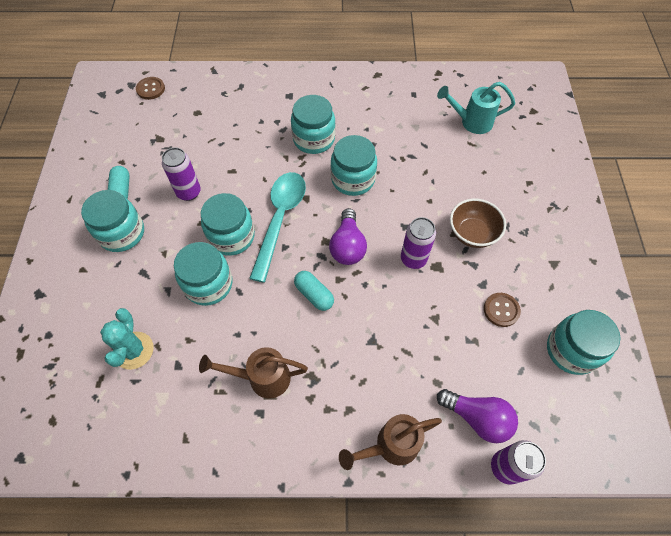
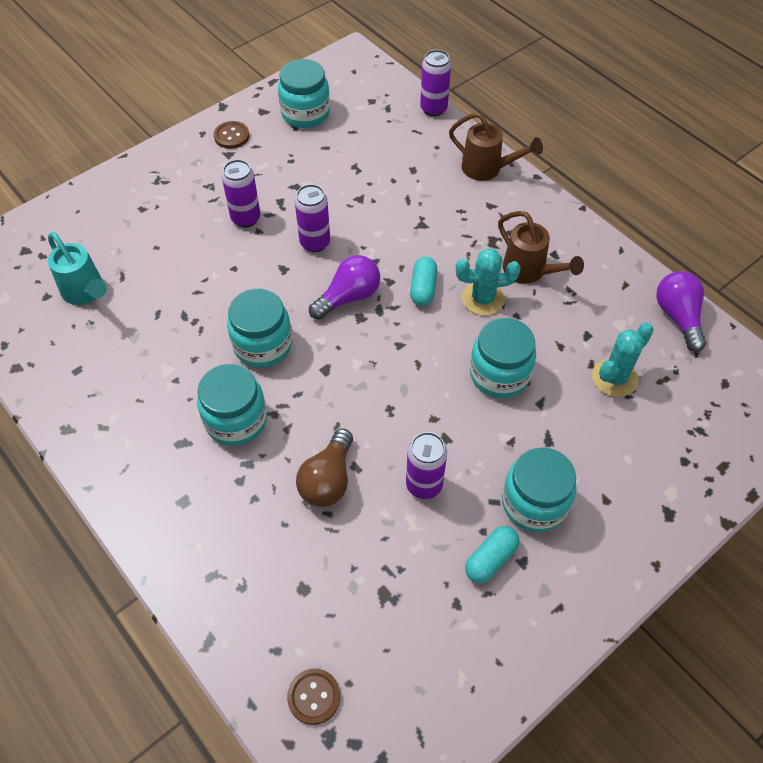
camera: 130 degrees left, 5 degrees down
turquoise jar [201,193,255,256] -> none
turquoise spoon [249,172,306,283] -> none
purple light bulb [437,389,518,443] -> purple light bulb moved to [656,271,706,352]
brown bowl [450,198,506,248] -> purple can [222,159,261,227]
brown button [484,293,521,327] -> brown button moved to [214,121,249,149]
none -> brown light bulb [296,428,353,507]
none -> turquoise cactus [456,248,521,316]

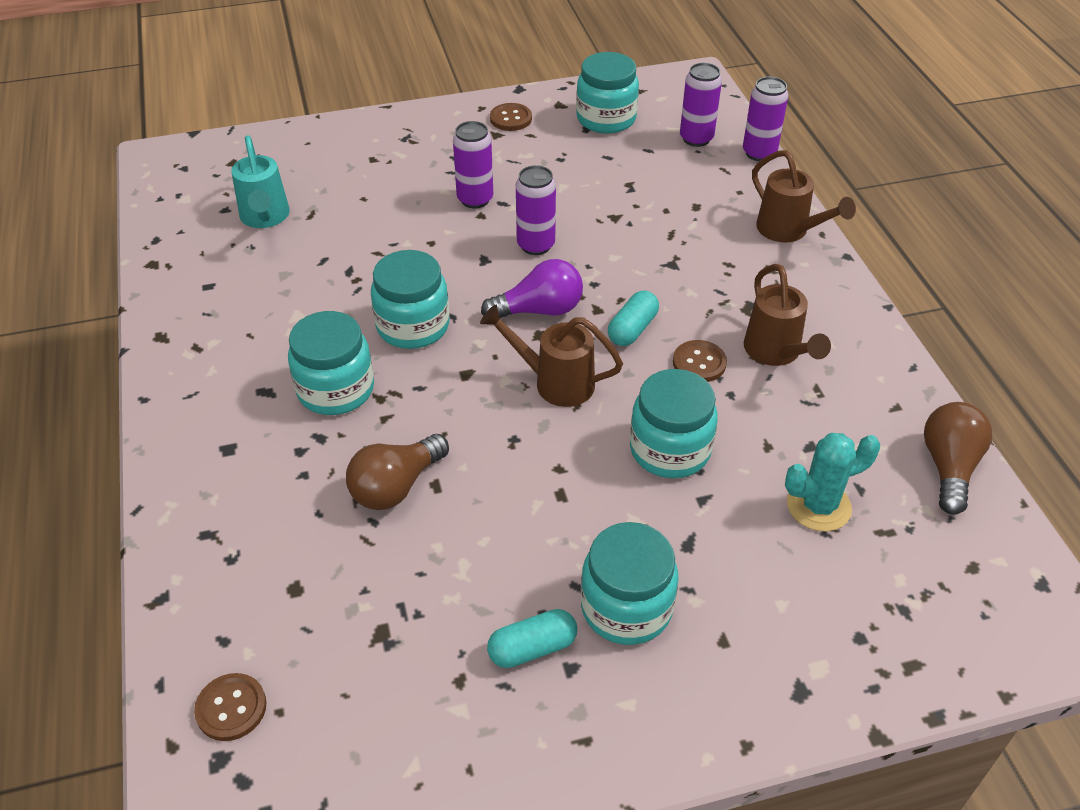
camera: 25 degrees right, 10 degrees down
purple can [406,432,447,499] -> purple can moved to [680,63,722,147]
turquoise cactus [456,248,521,316] -> brown button [673,340,727,382]
purple light bulb [656,271,706,352] -> brown light bulb [924,402,992,515]
none -> brown watering can [480,305,623,407]

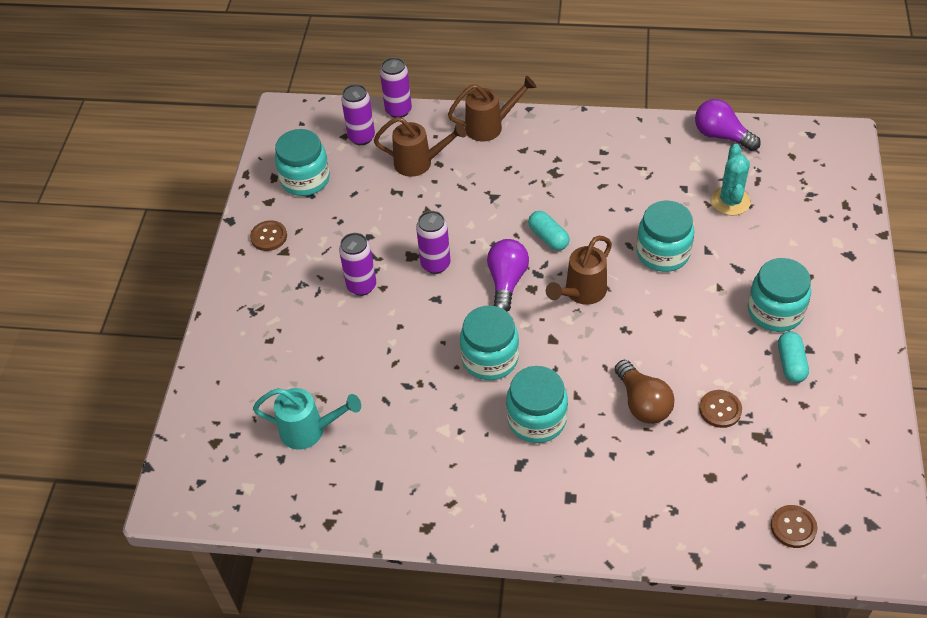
camera: 65 degrees left, 5 degrees up
brown button [673,340,727,382] -> brown button moved to [699,390,742,428]
brown watering can [744,264,831,366] -> brown watering can moved to [374,117,466,177]
brown light bulb [924,402,992,515] -> purple light bulb [695,99,761,151]

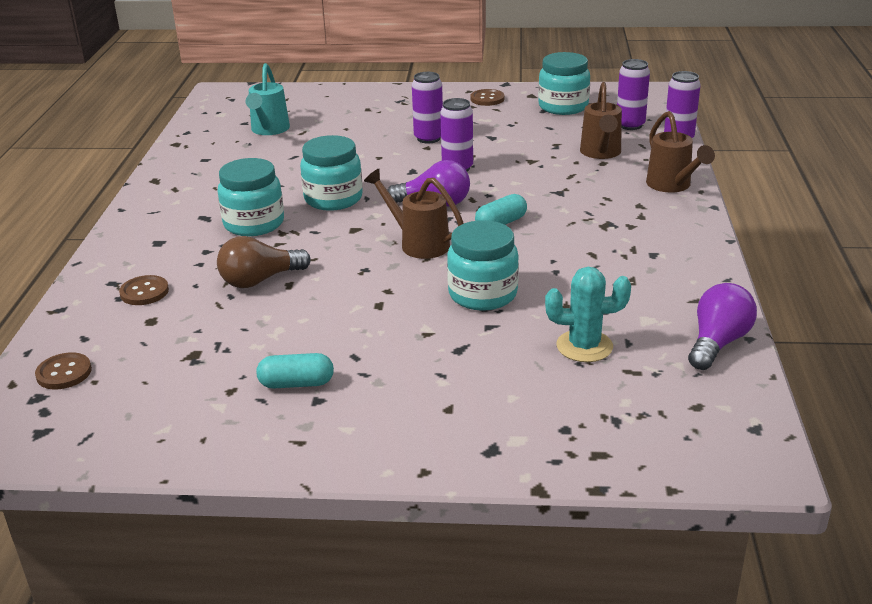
camera: 85 degrees right, 20 degrees down
brown button [699,390,742,428] -> brown button moved to [119,275,169,305]
turquoise jar [748,258,811,332] -> none

